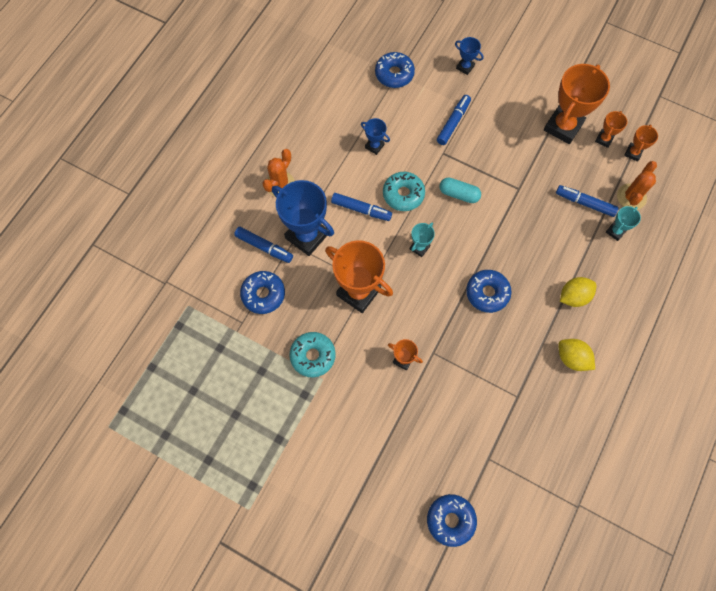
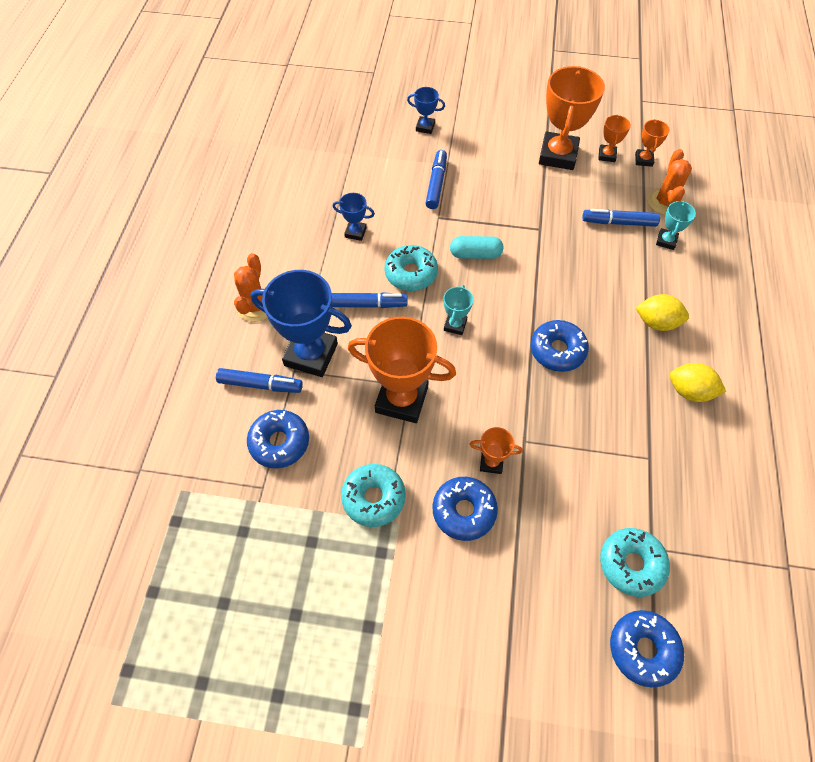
camera: 20 degrees left, 10 degrees down
blue donut [375,52,415,88] -> blue donut moved to [432,477,498,541]
yellow lemon [560,277,596,307] -> yellow lemon turned 60 degrees clockwise [635,294,689,331]
none -> turquoise donut [600,528,670,597]

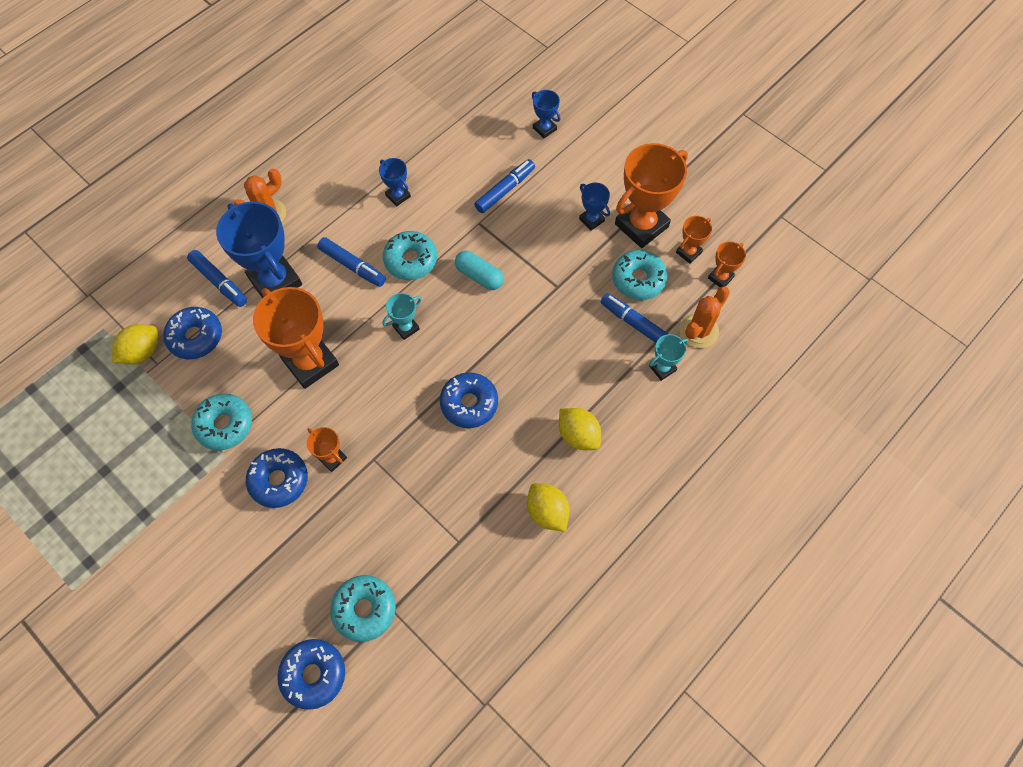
camera: 35 degrees right, 5 degrees up
none -> yellow lemon [112,324,158,364]
none -> blue trophy [579,183,610,231]
none -> turquoise donut [612,250,668,300]

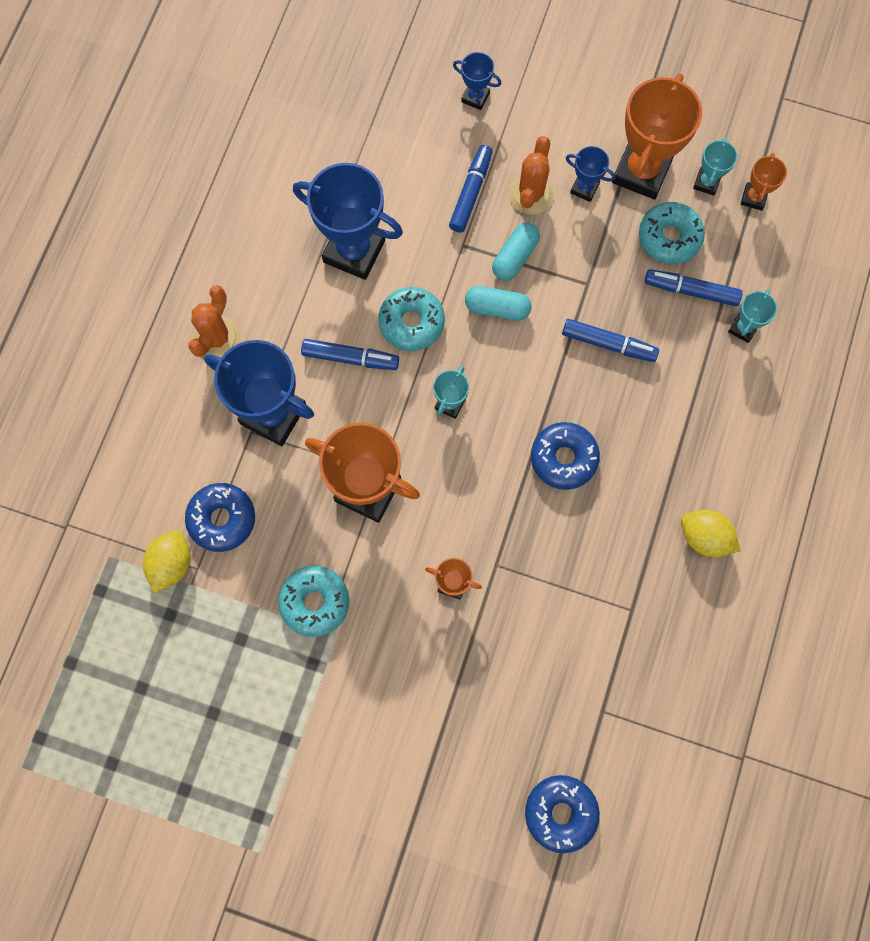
camera: 25 degrees left, 10 degrees up
blue marker [187,250,247,307] -> blue marker moved to [562,319,659,362]
blue donut [246,448,308,508] -> none
turquoise donut [330,575,396,642] -> none
blue trophy [379,158,411,206] -> blue trophy [293,163,403,280], size x2.09
yellow lemon [559,408,601,450] -> none
orange trophy [676,216,712,264] -> turquoise trophy [693,137,738,196]
orange cactus [680,286,730,348] -> orange cactus moved to [508,136,554,215]
none -> turquoise capsule [492,222,540,281]

